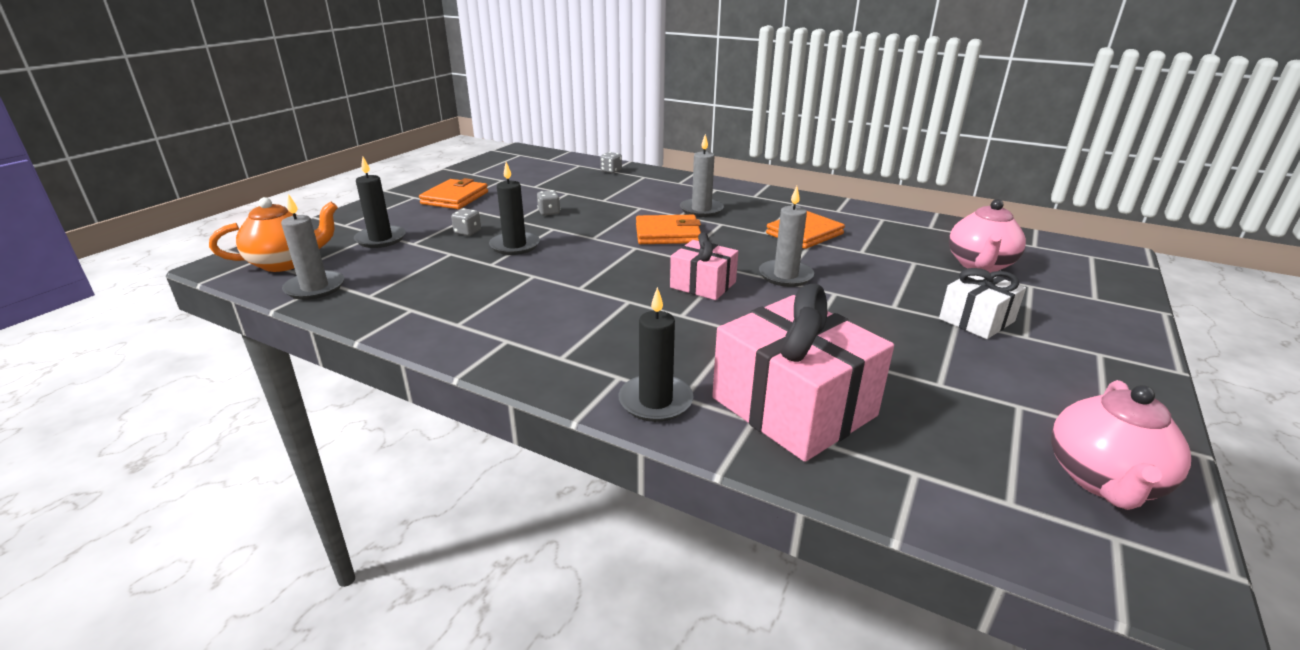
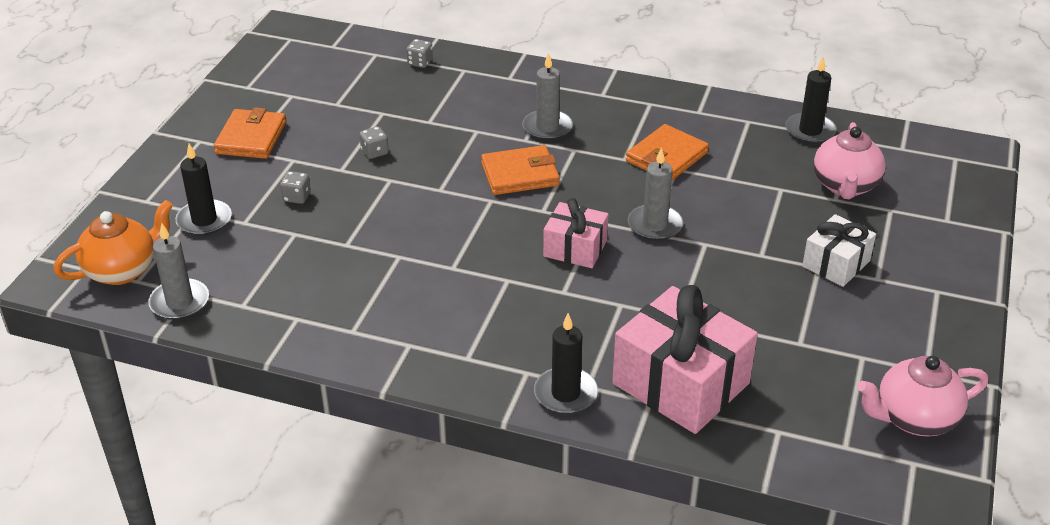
camera: 10 degrees left, 10 degrees up
black candle [489,162,540,255] -> black candle moved to [786,57,837,144]
pink teapot [1051,380,1191,510] -> pink teapot turned 60 degrees clockwise [857,356,988,436]

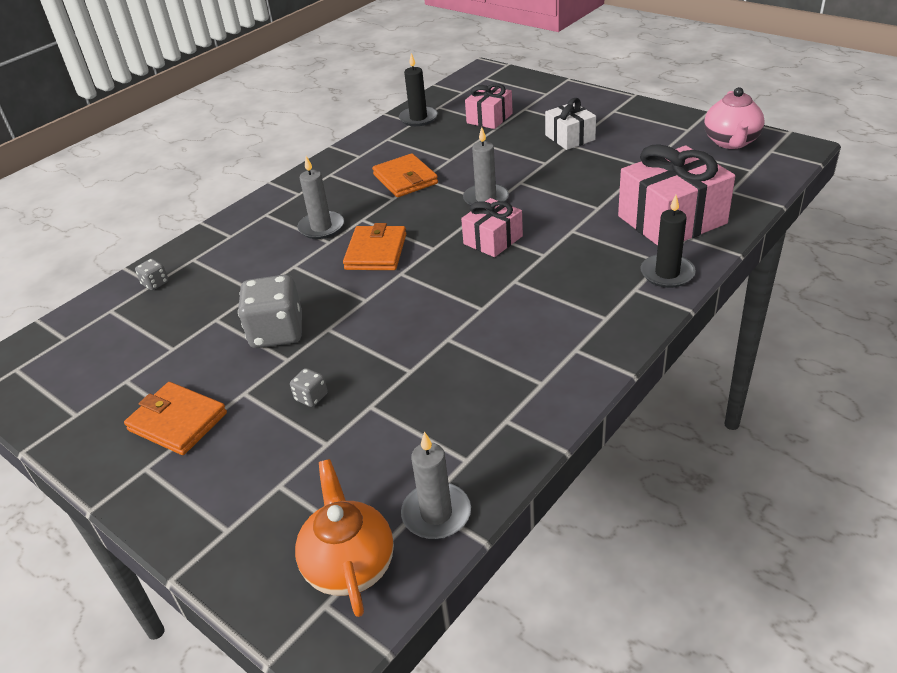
camera: 65 degrees left, 0 degrees up
black candle [175,143,232,236] -> none
grey dice [359,126,389,159] -> grey dice [238,275,302,348], size x2.19
pink teapot [814,122,886,199] -> pink gift [465,83,513,129]

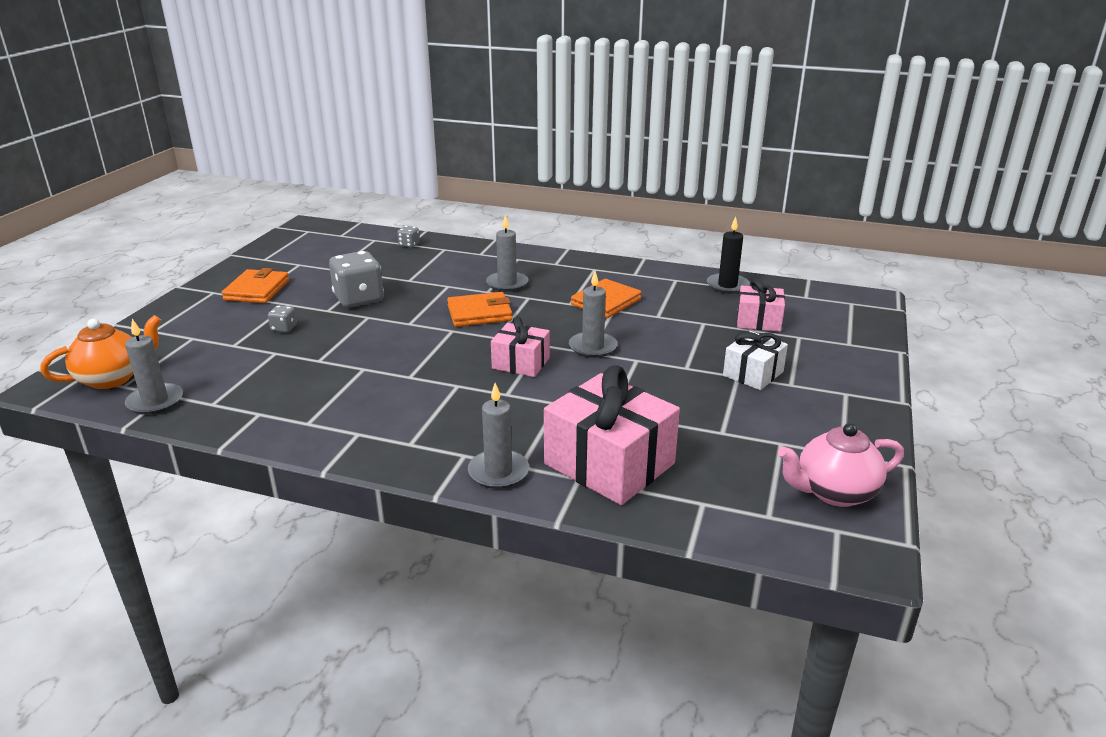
camera: 65 degrees right, 10 degrees down
black candle [640,195,696,288] -> grey candle [468,383,529,489]

